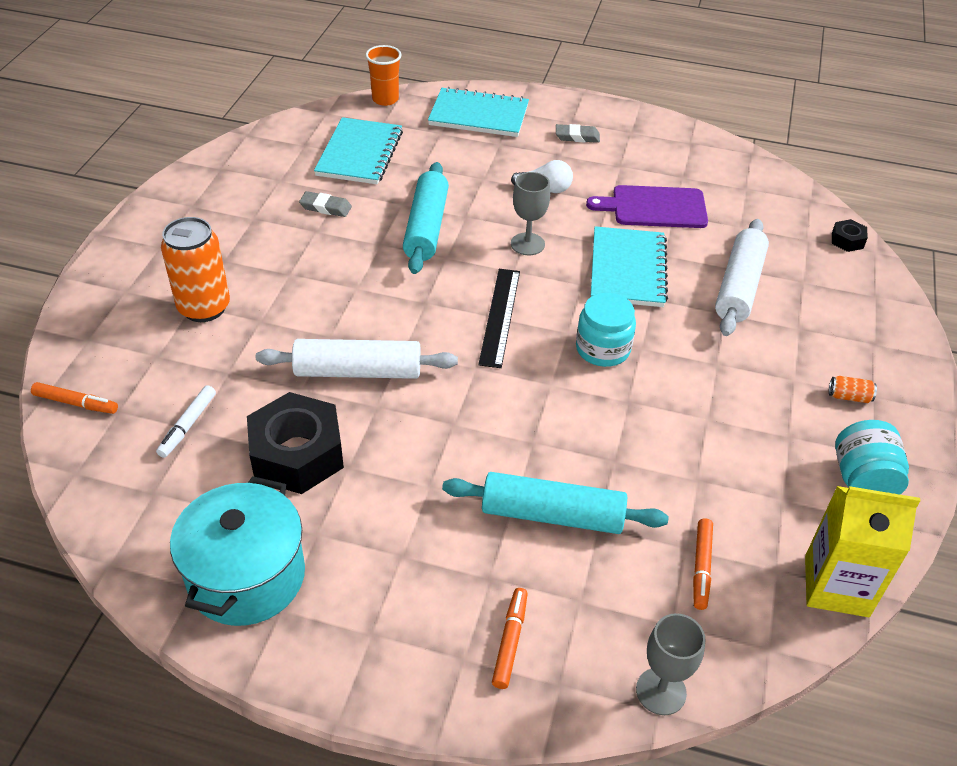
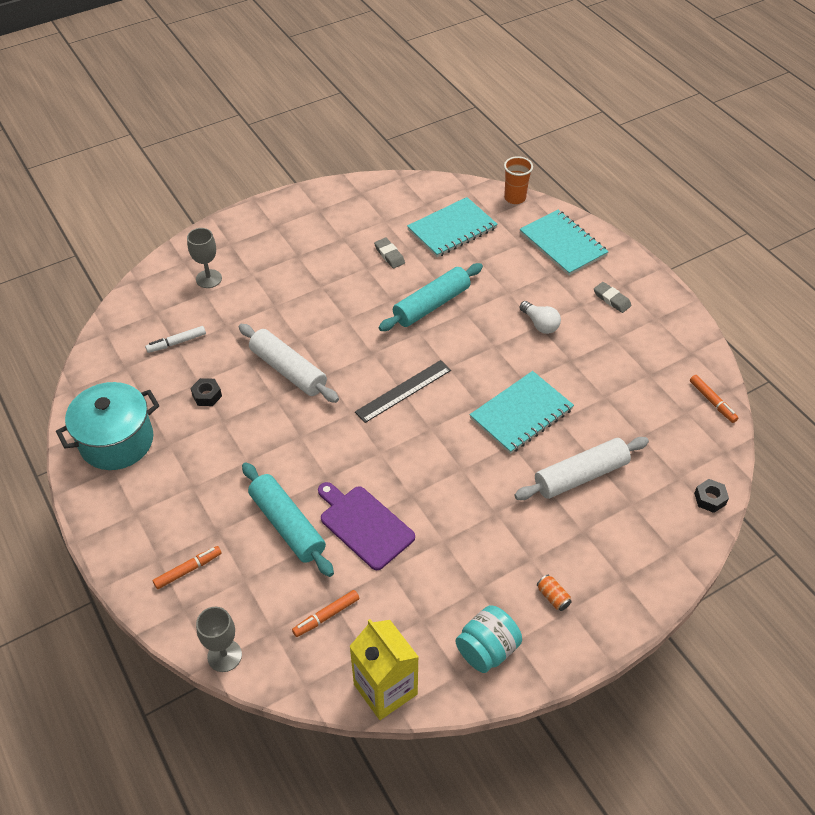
camera: 45 degrees right, 5 degrees up
orange marker [31,382,118,414] -> orange marker moved to [690,375,738,423]
orange can [161,217,230,322] -> none
black nut [247,392,344,494] -> black nut [190,378,222,406], size x0.44
grey goblet [511,172,550,256] -> grey goblet moved to [187,228,222,288]
turquoise jar [576,293,636,367] -> none
purple cutting board [586,185,708,228] -> purple cutting board moved to [318,482,415,570]

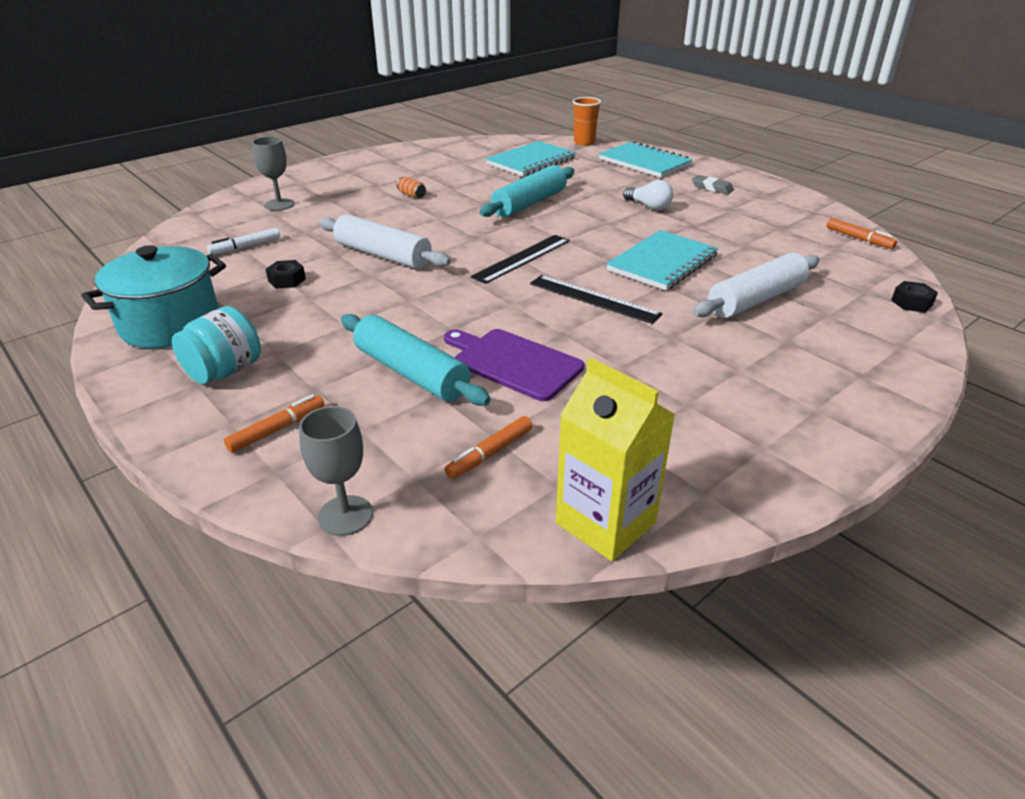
camera: 10 degrees left, 15 degrees down
grey eraser [374,238,405,268] -> none
turquoise jar [455,605,522,673] -> turquoise jar moved to [172,306,261,384]
orange can [537,575,572,611] -> orange can moved to [397,177,426,199]
none -> black ruler [530,275,663,324]

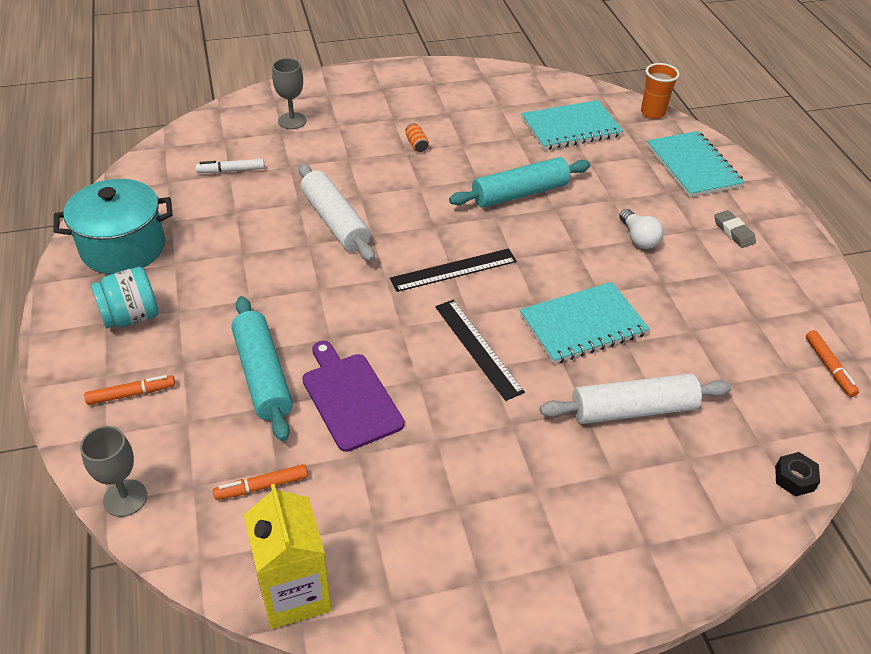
camera: 25 degrees right, 10 degrees up
black nut [266,260,306,289] -> none

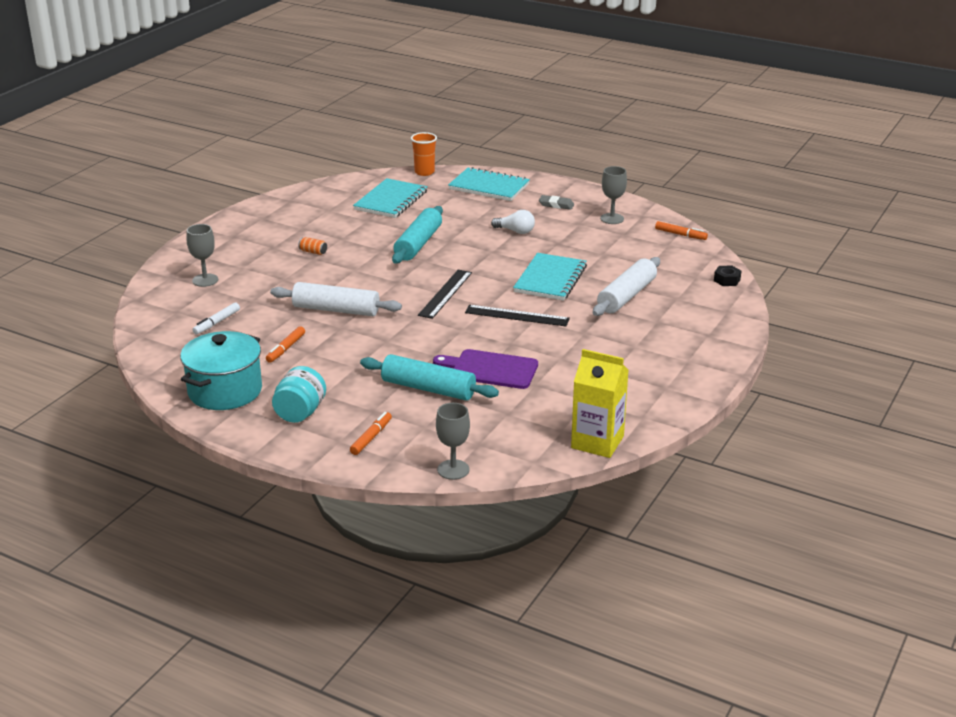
camera: 45 degrees left, 15 degrees down
orange marker [213,464,308,500] -> orange marker moved to [266,326,305,363]
none -> grey goblet [600,166,627,224]

